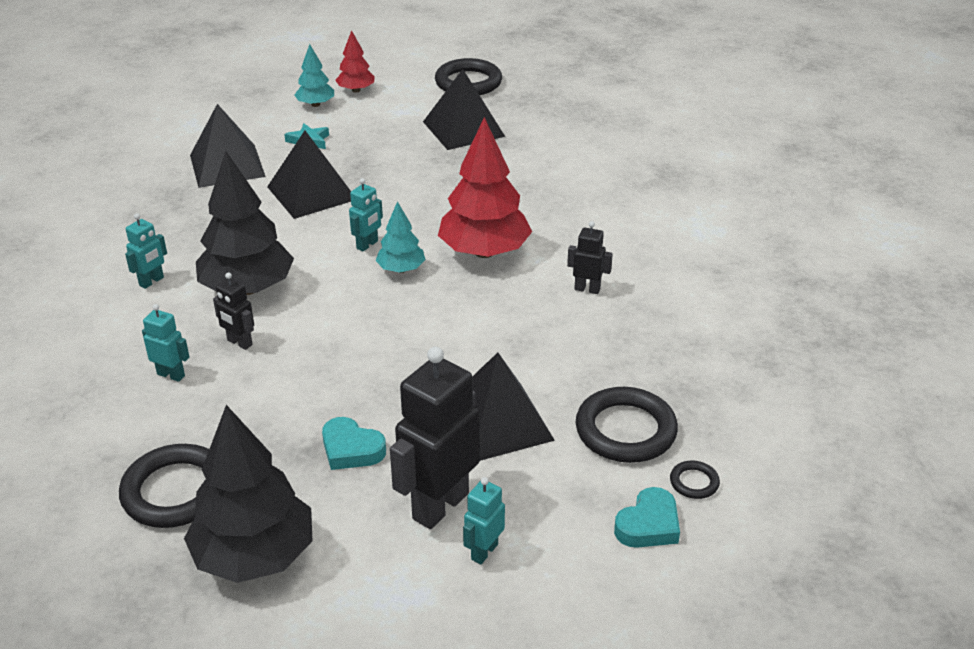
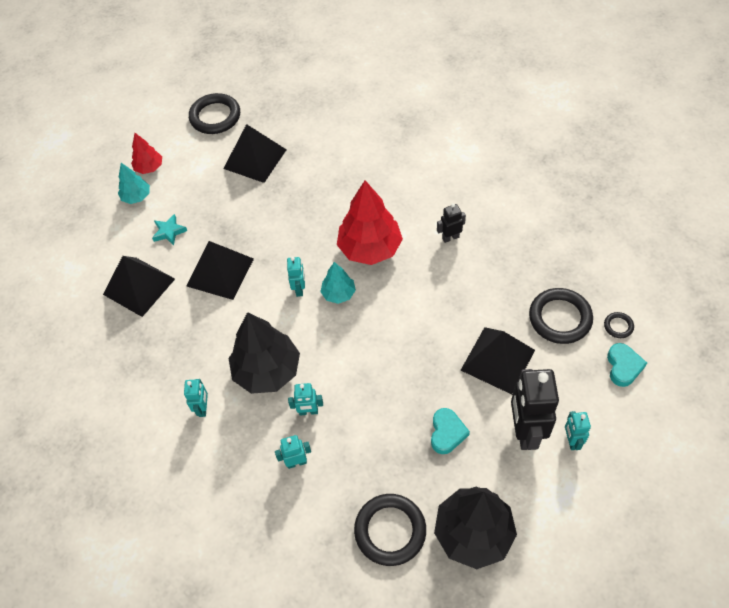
camera: 35 degrees left, 20 degrees up
black robot [213,272,254,350] -> turquoise robot [288,383,323,416]
turquoise heart [322,417,386,470] -> turquoise heart turned 75 degrees counterclockwise [431,408,470,454]

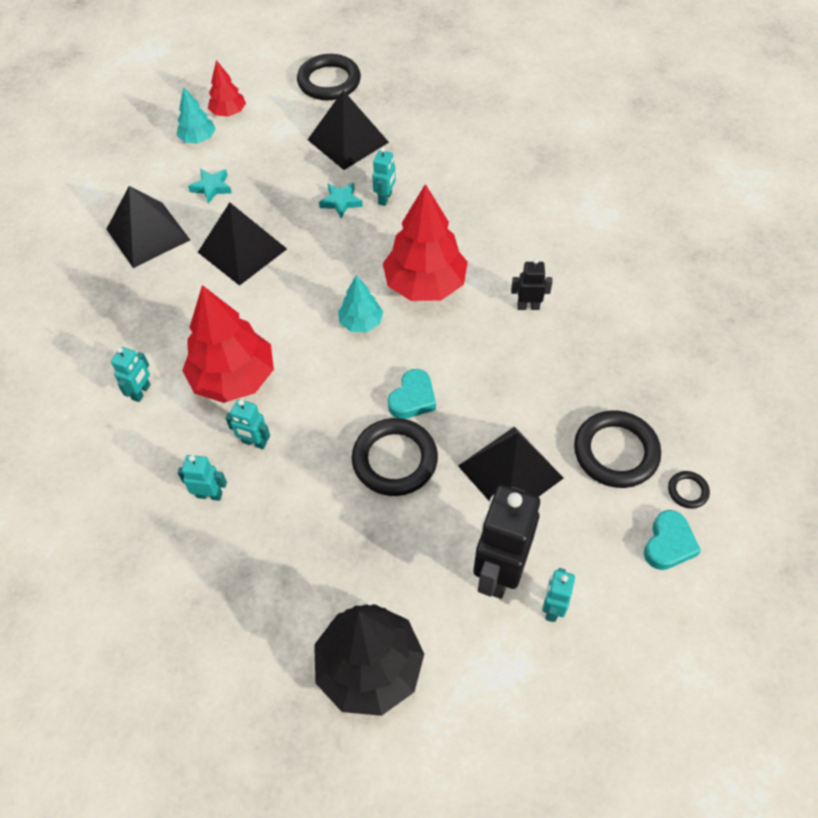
camera: 20 degrees right, 0 degrees up
black tree [228,312,300,394] -> red tree [182,285,274,403]
turquoise robot [287,257,305,297] -> turquoise robot moved to [372,147,396,206]
black ring [354,494,426,566] -> black ring moved to [352,418,438,496]
turquoise heart [431,408,470,454] -> turquoise heart moved to [388,369,436,419]
none -> turquoise star [319,183,363,218]

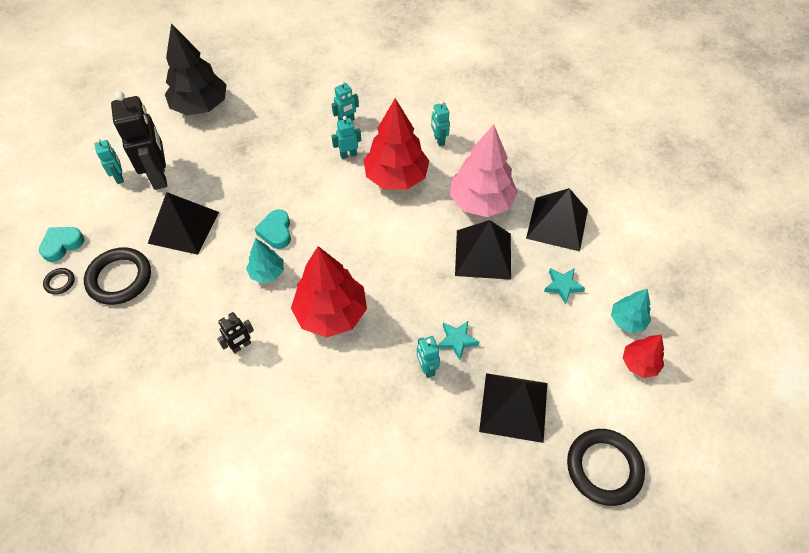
camera: 140 degrees right, 0 degrees up
turquoise tree [338,275,383,332] -> turquoise tree moved to [246,239,284,283]
black ring [352,418,438,496] -> none
turquoise heart [644,510,701,570] -> turquoise heart turned 60 degrees clockwise [39,227,85,262]
none -> pink tree [450,124,518,217]

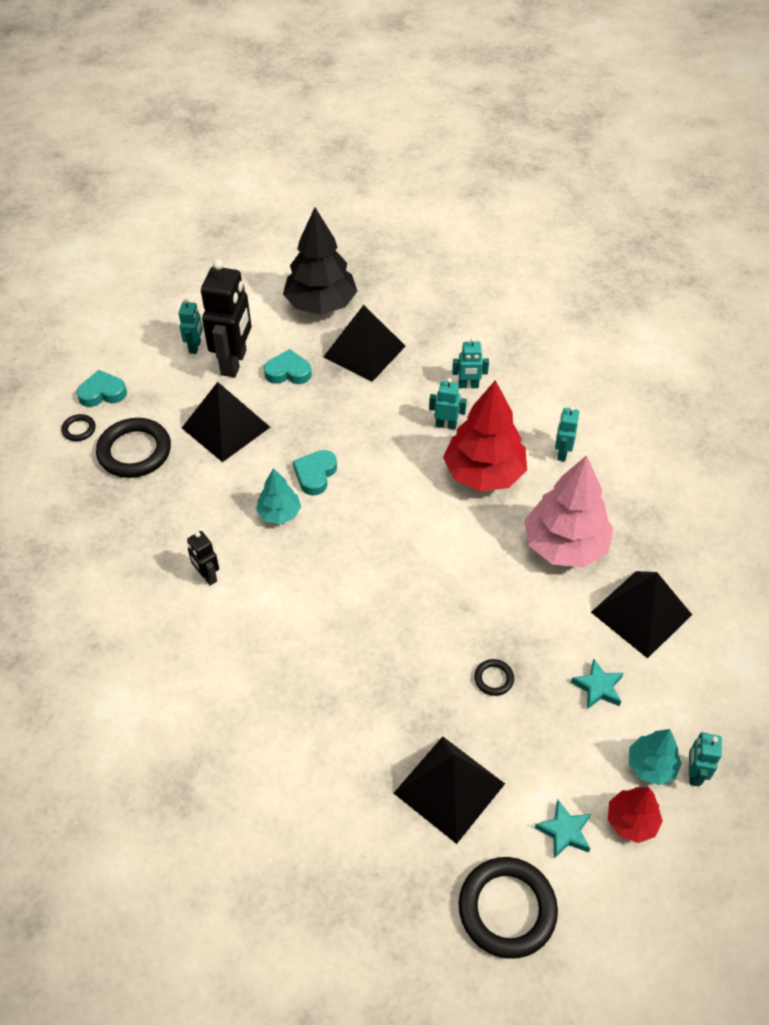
camera: 30 degrees right, 5 degrees down
black robot [217,312,254,354] -> black robot turned 60 degrees clockwise [187,531,219,585]
red tree [291,246,367,338] -> none
turquoise robot [417,336,440,378] -> turquoise robot moved to [689,732,722,786]
turquoise star [438,321,480,360] -> turquoise star moved to [535,800,591,859]
black pyramid [455,220,511,280] -> black pyramid moved to [323,305,406,382]
none -> turquoise heart [264,349,312,384]
none -> black ring [474,659,514,696]

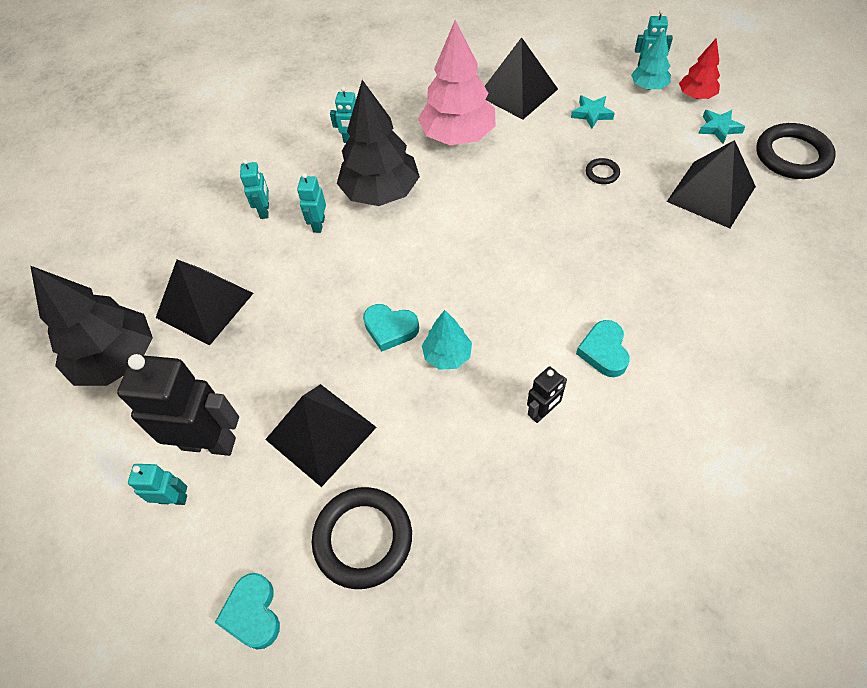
camera: 90 degrees left, 5 degrees up
black ring [61,414,96,441] -> none
turquoise heart [264,349,312,384] -> turquoise heart moved to [576,320,630,377]
red tree [443,380,527,491] -> black tree [337,80,420,206]

